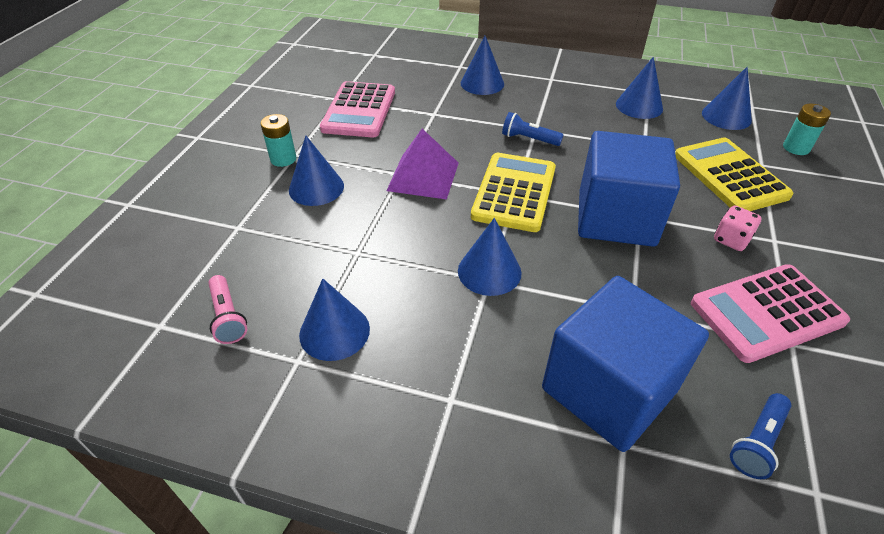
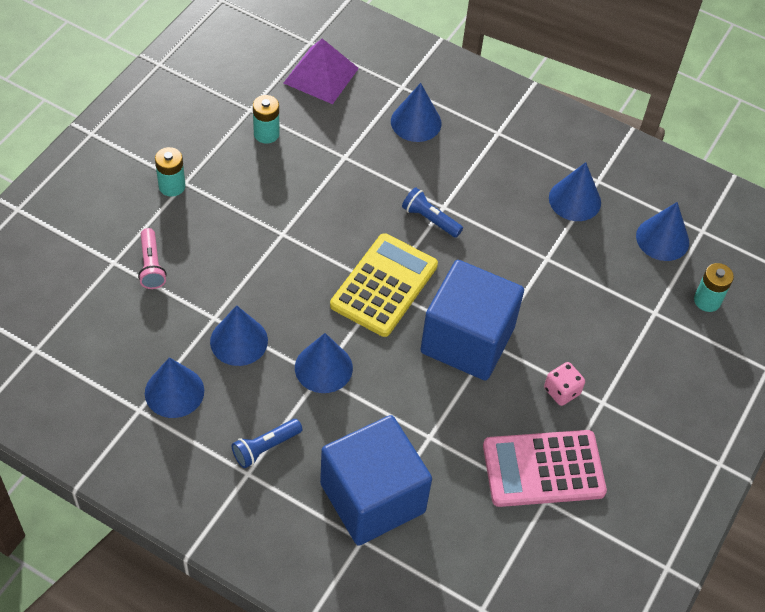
camera: 10 degrees right, 10 degrees up
pink flashlight [208,275,247,344] -> pink flashlight moved to [138,228,167,289]
blue cone [289,136,344,206] -> blue cone moved to [210,305,268,366]
pink calculator [320,81,395,137] -> turquoise battery [253,95,280,144]
purple pyramid [386,129,459,200] -> purple pyramid moved to [284,39,359,104]
yellow calculator [675,137,794,211] -> none
blue flashlight [730,393,791,479] -> blue flashlight moved to [232,419,302,468]

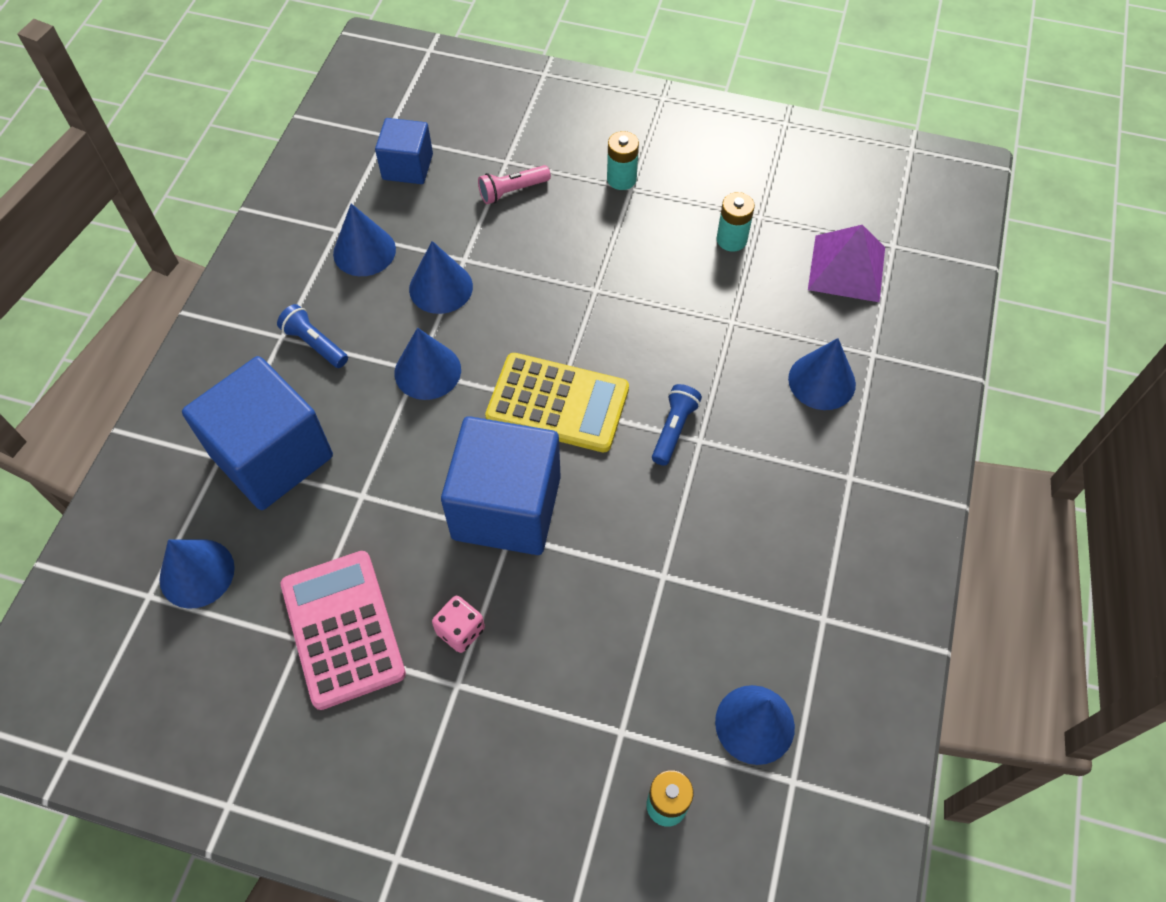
camera: 80 degrees right, 5 degrees up
blue cone [549,162,601,221] -> blue cone moved to [159,540,235,609]
none -> blue cube [375,118,433,184]

